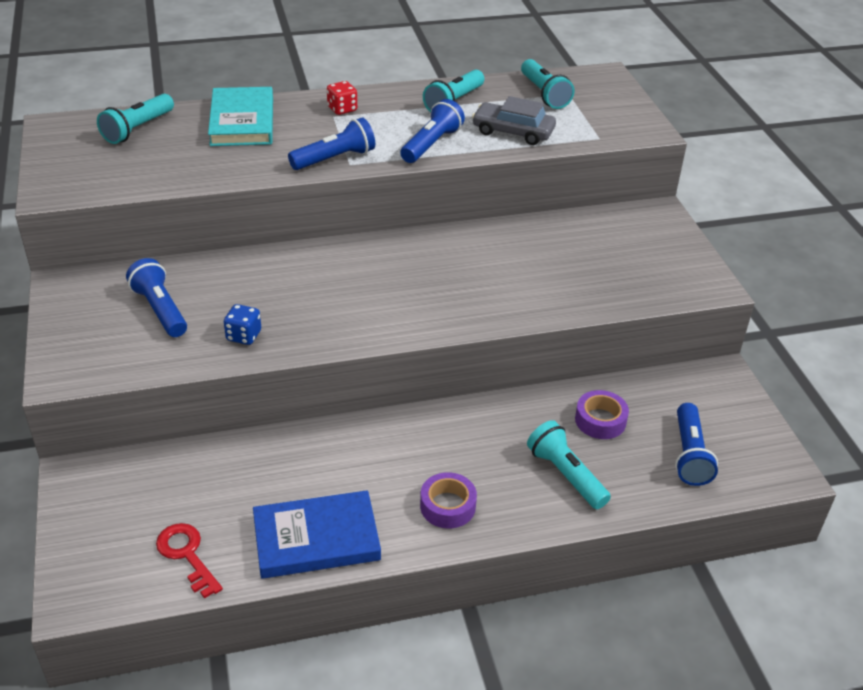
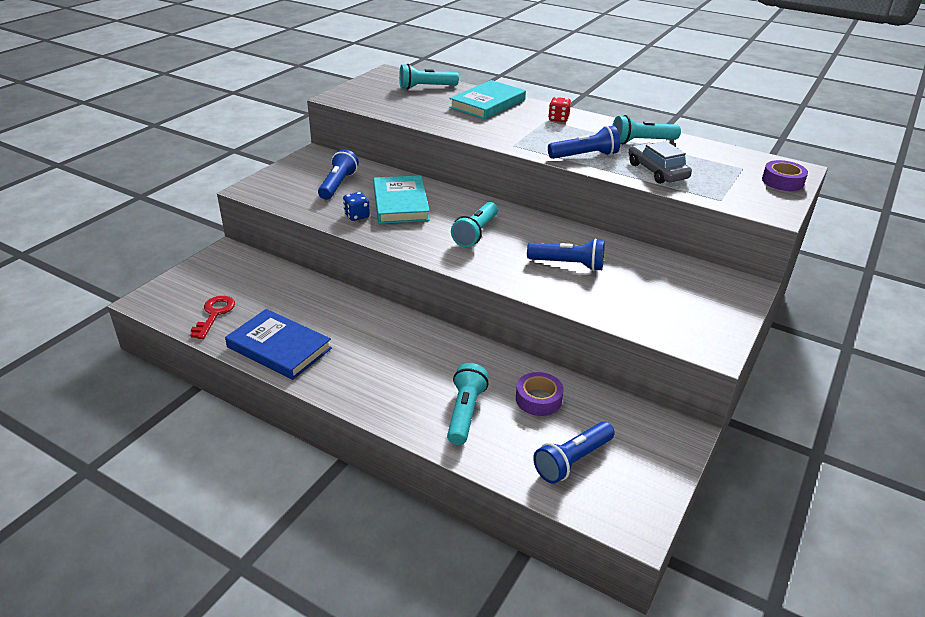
camera: 45 degrees right, 5 degrees down
blue flashlight [288,117,375,170] -> blue flashlight moved to [527,239,605,271]
purple tape [420,472,477,528] -> purple tape moved to [762,160,808,191]
turquoise flashlight [521,59,575,109] -> turquoise flashlight moved to [451,202,498,247]
none -> turquoise book [373,175,430,224]

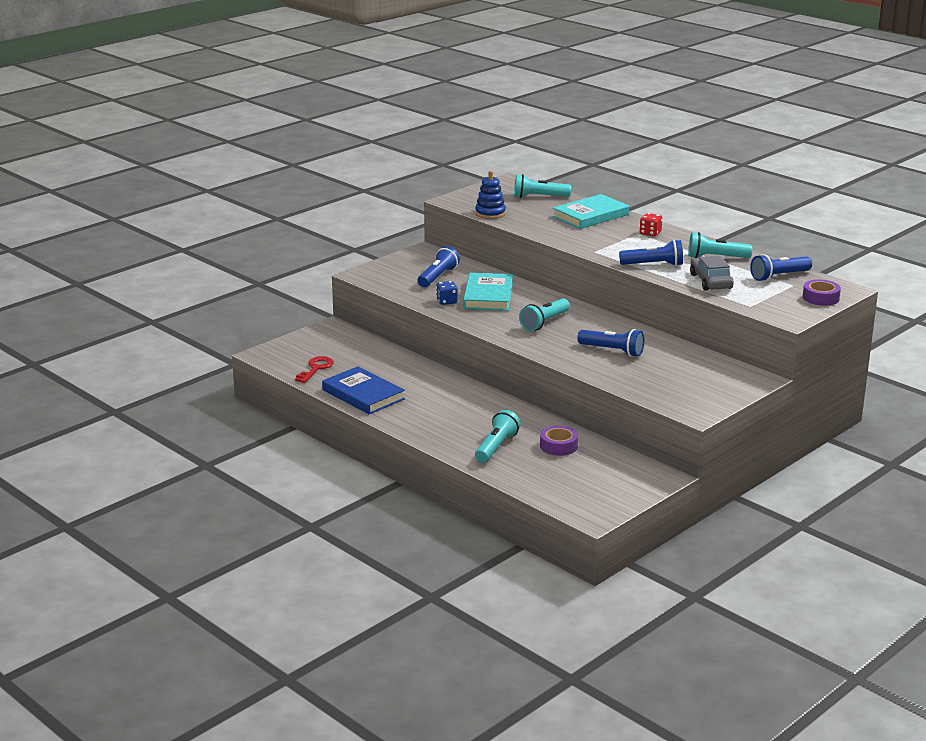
camera: 15 degrees right, 10 degrees down
blue flashlight [533,421,615,484] -> blue flashlight moved to [750,254,812,281]
none -> blue stacking toy [475,171,506,219]

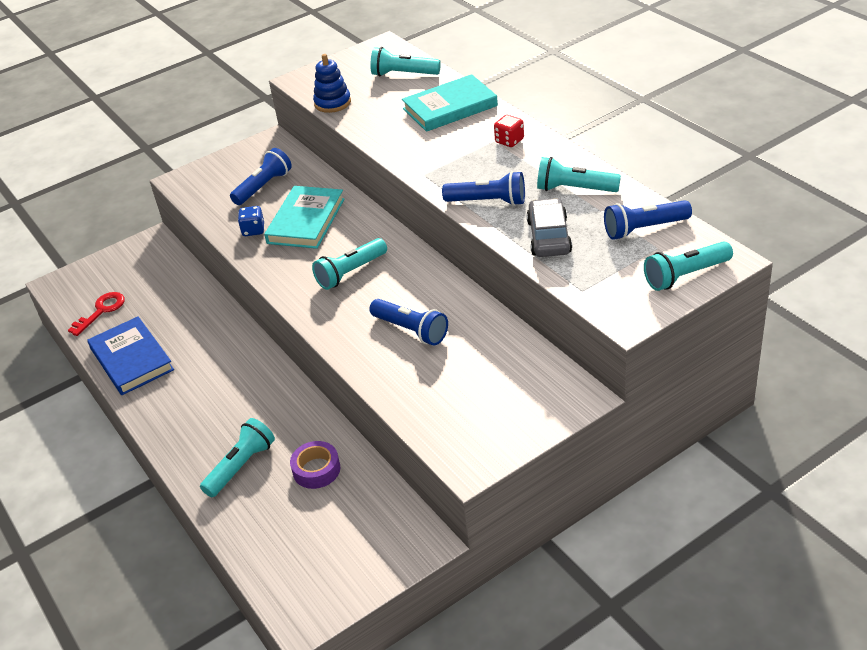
camera: 15 degrees right, 15 degrees up
purple tape [803,280,841,306] -> turquoise flashlight [644,241,733,291]

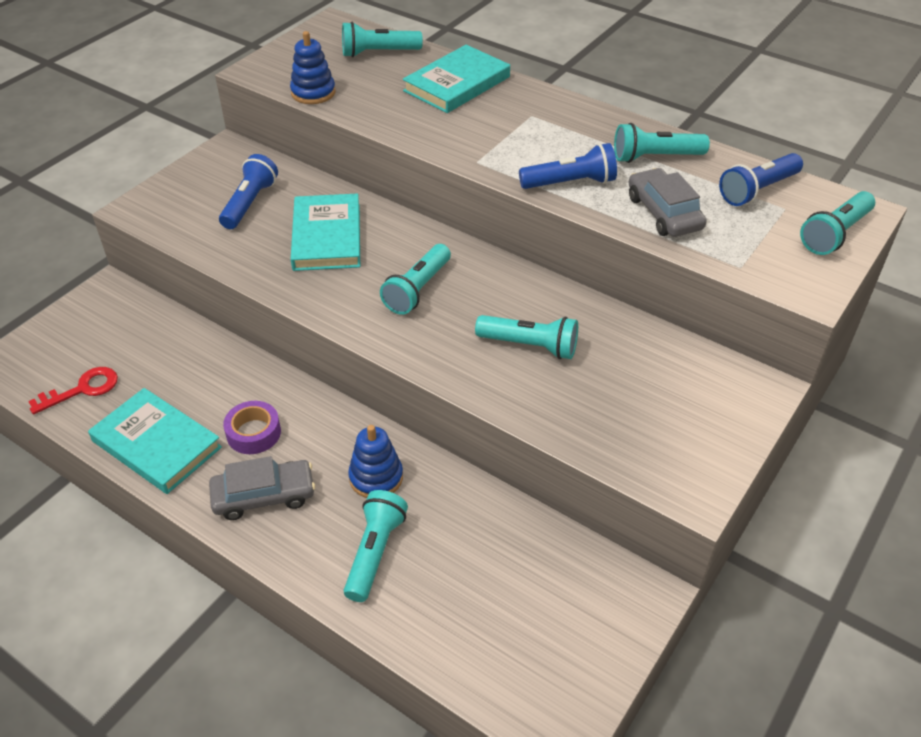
camera: 25 degrees left, 5 degrees up
red key [68,292,125,336] -> red key turned 45 degrees clockwise [28,367,118,415]
blue book [87,316,174,395] -> turquoise book [88,388,222,494]
blue dice [238,206,264,236] -> none
purple tape [290,441,340,489] -> purple tape moved to [223,401,281,454]
blue flashlight [369,299,448,345] -> turquoise flashlight [475,315,578,359]
red dice [494,115,524,147] -> none
none -> grey car [209,456,315,520]
none -> blue stacking toy [348,425,403,498]

